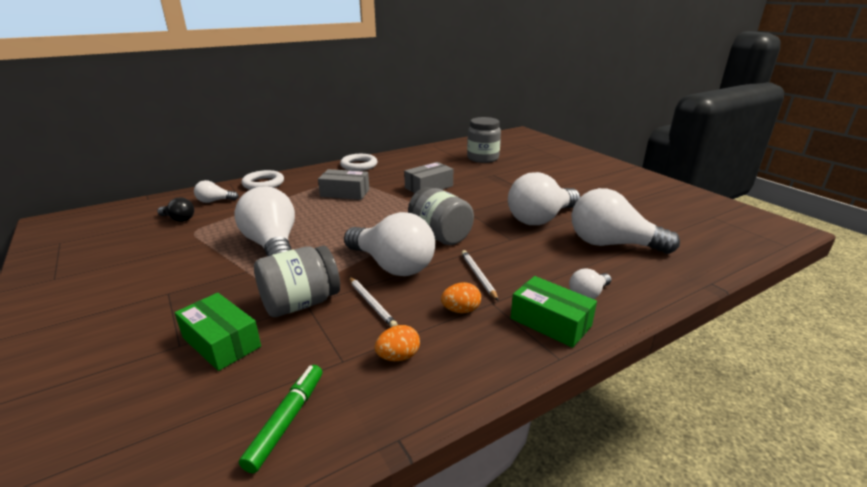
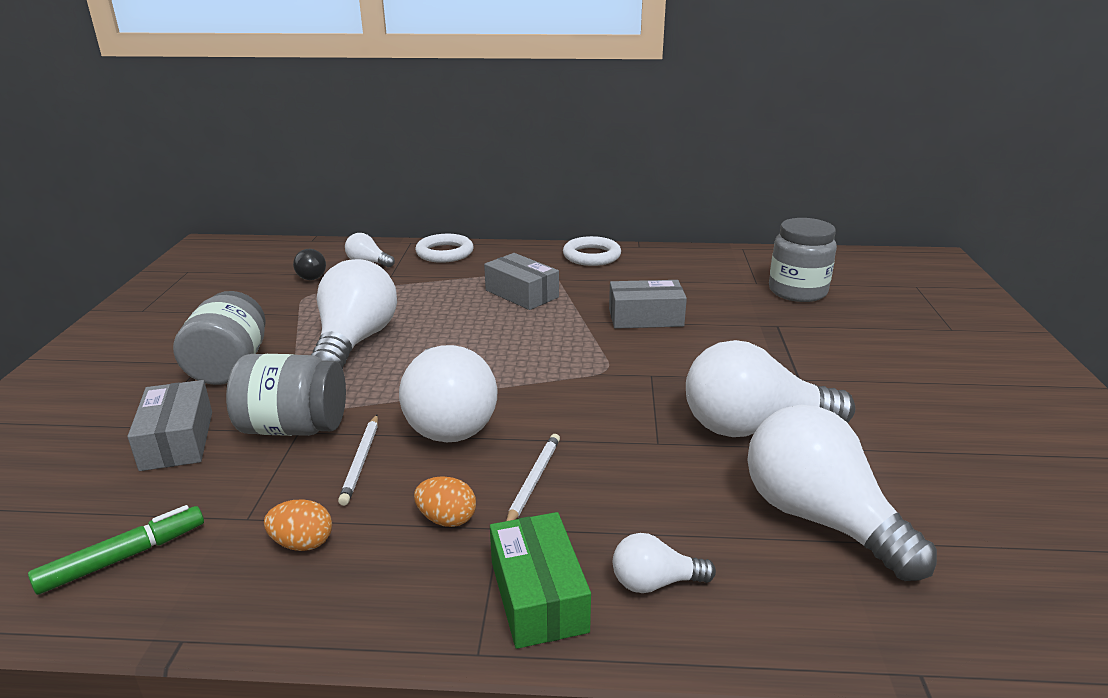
camera: 35 degrees right, 0 degrees up
green box [175,293,261,371] -> grey box [127,380,212,471]
grey jar [408,187,474,245] -> grey jar moved to [173,291,266,385]

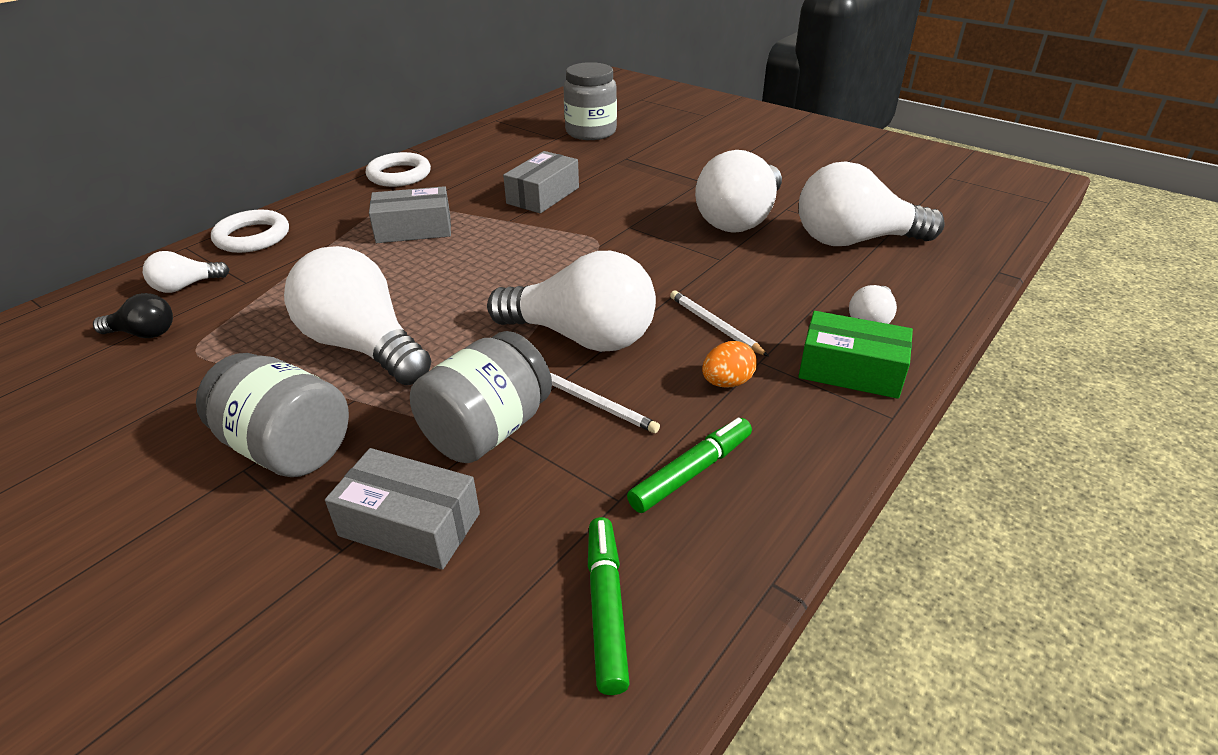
camera: 55 degrees left, 10 degrees up
orange egg [264,499,332,551] -> green marker [627,418,752,513]

